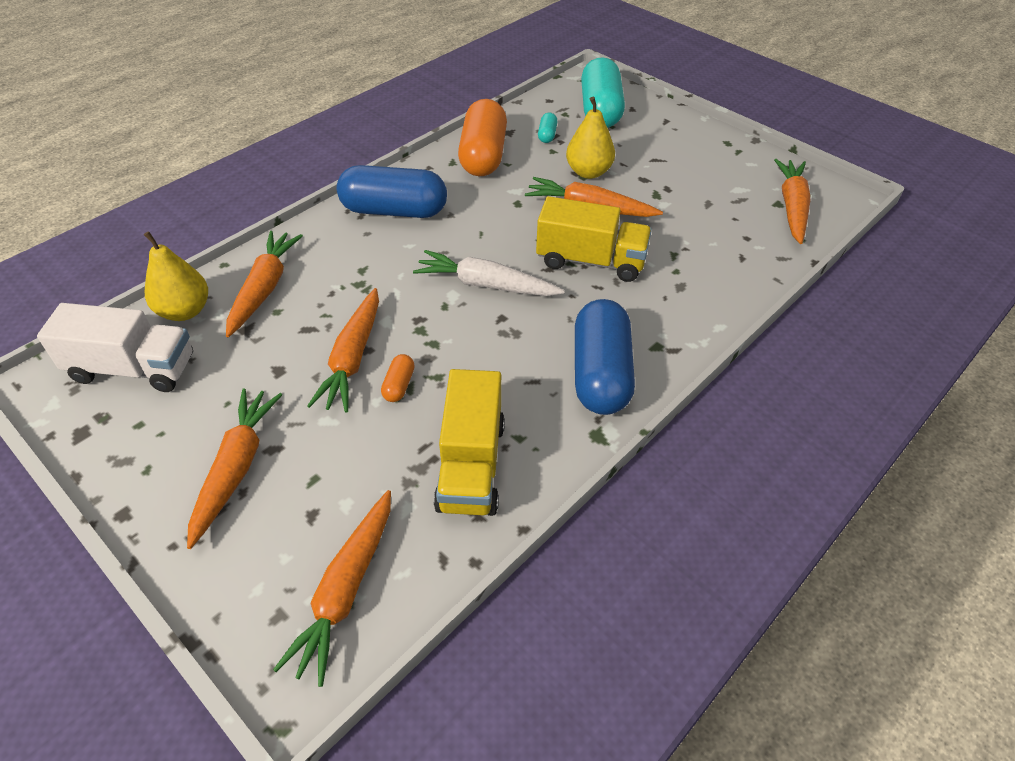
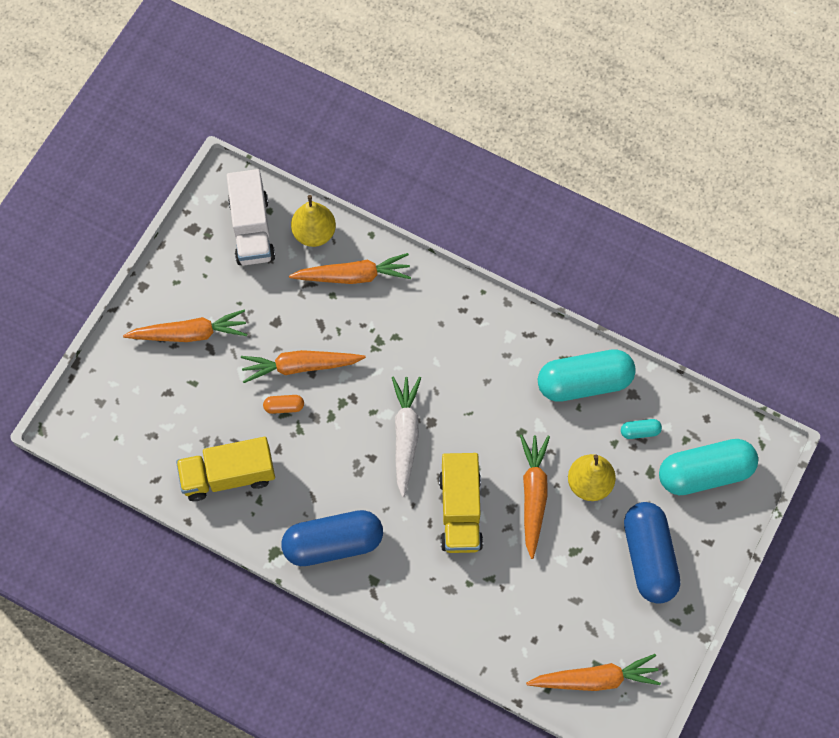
camera: 75 degrees right, 20 degrees up
orange carrot [273,490,391,687] -> none
blue capsule [337,165,447,218] -> blue capsule moved to [624,502,680,604]
orange capsule [458,99,507,176] -> turquoise capsule [538,349,636,402]

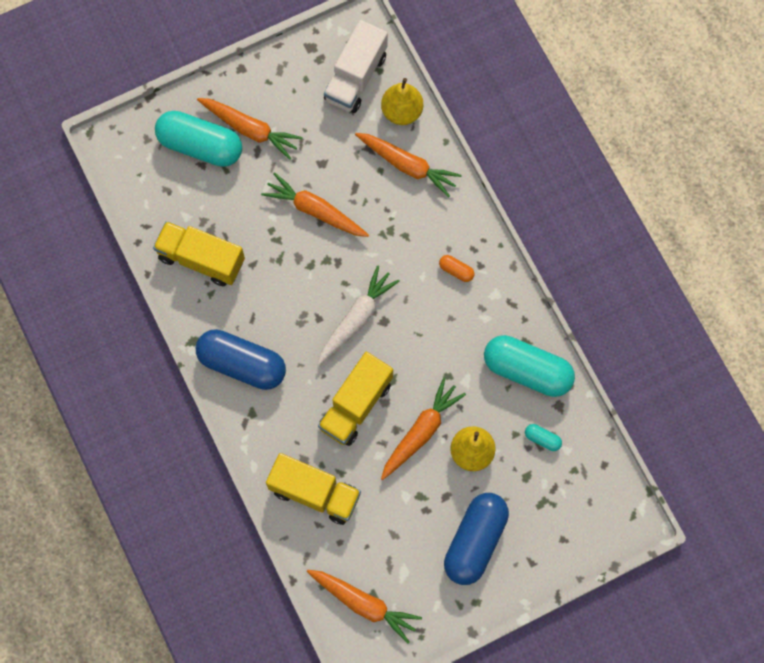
camera: 35 degrees right, 5 degrees up
orange capsule [263,395,304,414] -> orange capsule moved to [439,255,474,282]
turquoise capsule [659,439,758,495] -> turquoise capsule moved to [155,111,242,167]
none -> yellow truck [266,453,361,525]

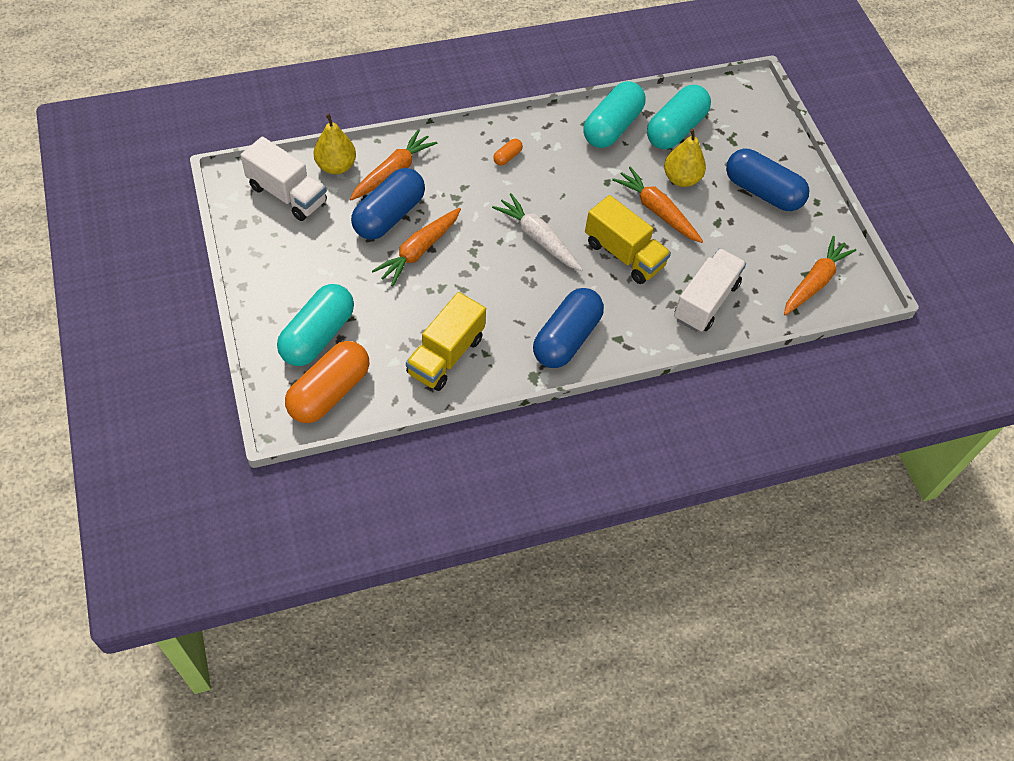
camera: 85 degrees left, 15 degrees down
orange carrot [197,98,303,160] -> none
yellow truck [266,453,361,525] -> white truck [674,248,746,332]
turquoise capsule [525,424,562,451] -> turquoise capsule [647,85,711,149], size x2.41
none -> orange capsule [285,341,369,423]
none -> blue capsule [351,168,425,240]

